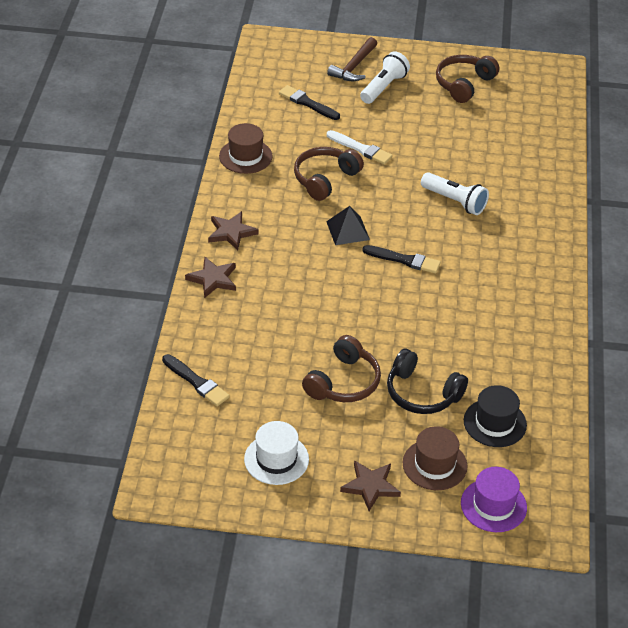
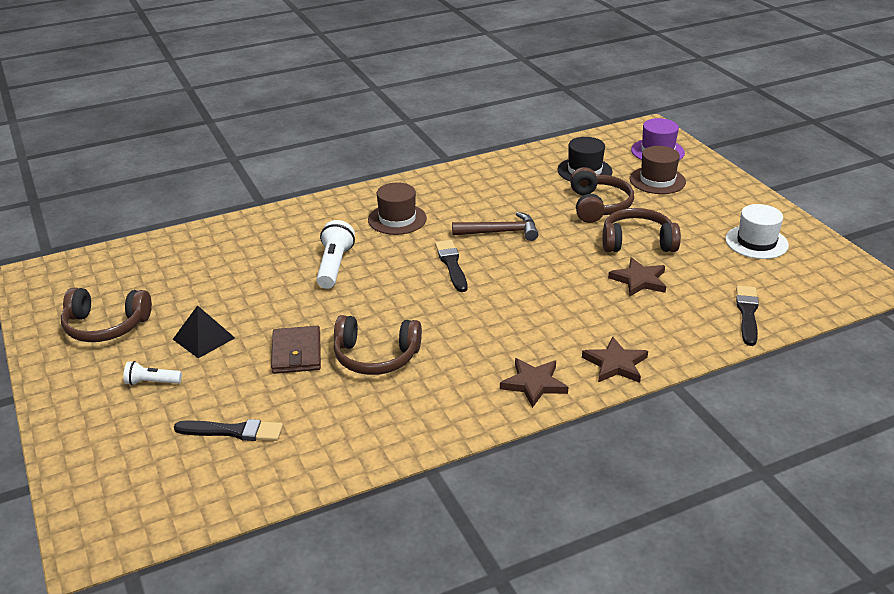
camera: 120 degrees left, 10 degrees down
brown hat [219,123,273,174] -> brown hat moved to [368,182,427,235]
black brush [279,85,340,120] -> black brush turned 90 degrees counterclockwise [174,419,283,441]
black pyramid [326,206,370,245] -> black pyramid moved to [173,305,235,358]
brown hammer [327,37,377,81] -> brown hammer moved to [452,212,538,241]
white brush [327,130,393,164] -> brown wallet [271,326,321,374]
brown star [340,460,401,511] -> brown star moved to [608,257,666,296]
white flashlight [360,51,410,104] -> white flashlight [123,361,182,385], size x0.59
black headphones [387,349,468,414] -> brown headphones [570,167,634,223]

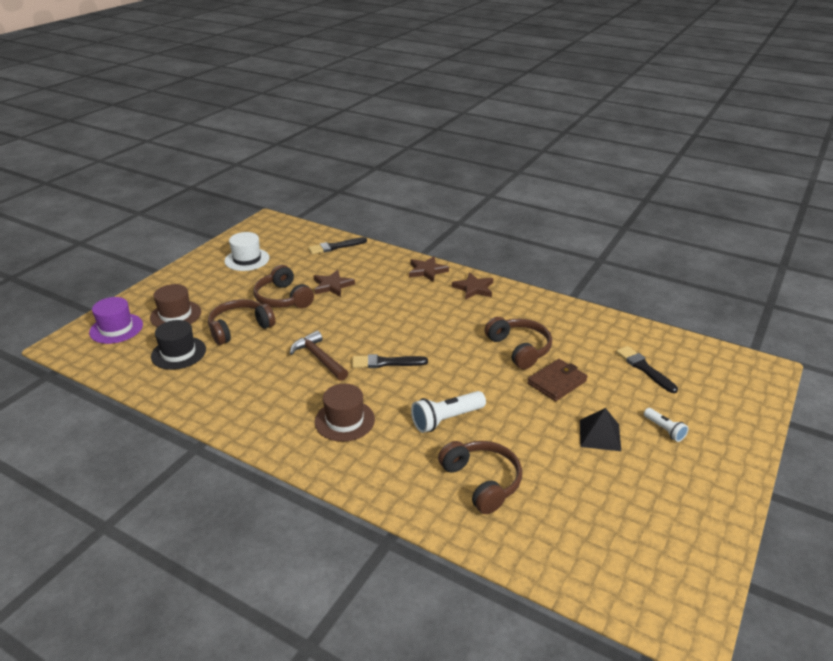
camera: 125 degrees left, 0 degrees up
brown headphones [61,288,152,342] -> brown headphones moved to [438,441,522,514]
black brush [435,240,467,292] -> black brush turned 45 degrees clockwise [352,354,428,368]

